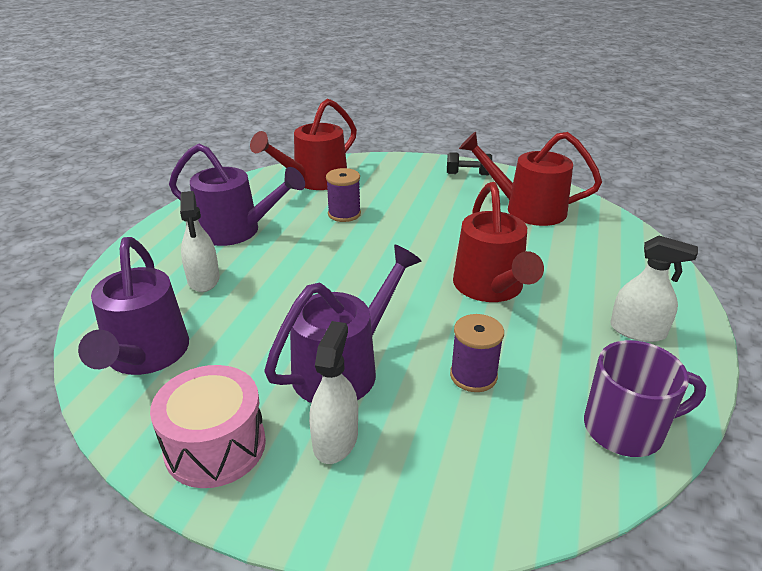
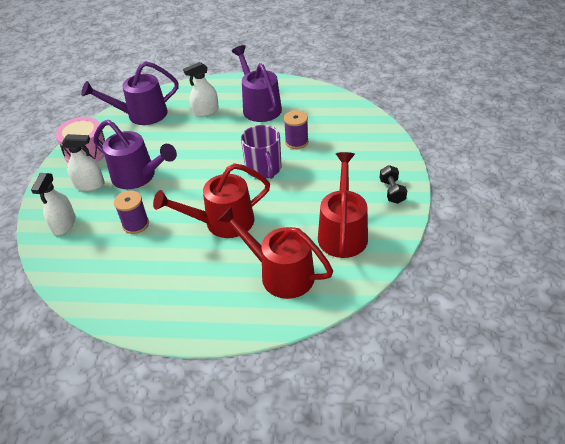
camera: 80 degrees right, 10 degrees up
purple watering can [169,143,305,246] -> purple watering can turned 150 degrees clockwise [232,45,282,122]
red watering can [250,99,357,190] -> red watering can moved to [217,206,333,299]
purple mug [584,340,706,457] -> purple mug moved to [241,125,281,179]
white spray bottle [610,235,698,342] -> white spray bottle moved to [31,173,76,235]

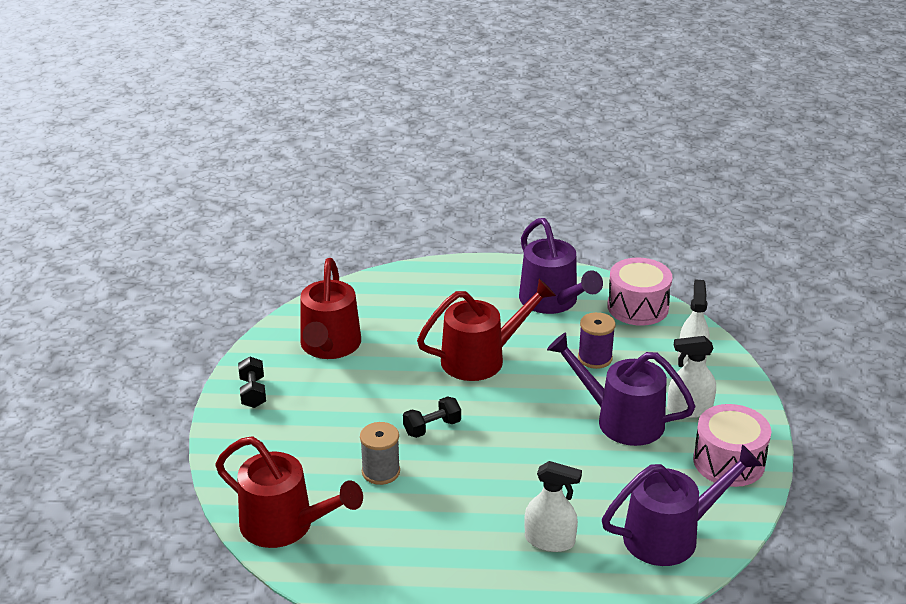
camera: 175 degrees right, 10 degrees down
white spray bottle [183,62,219,117] -> white spray bottle turned 45 degrees clockwise [524,461,582,552]
red watering can [217,206,333,299] -> red watering can moved to [215,436,363,548]
purple watering can [232,45,282,122] -> purple watering can moved to [519,218,603,314]
purple mug [241,125,281,179] -> black dumbbell [403,396,461,438]
purple spool [284,110,309,149] -> grey spool [360,422,400,485]
none -> pink drum [607,258,673,326]

